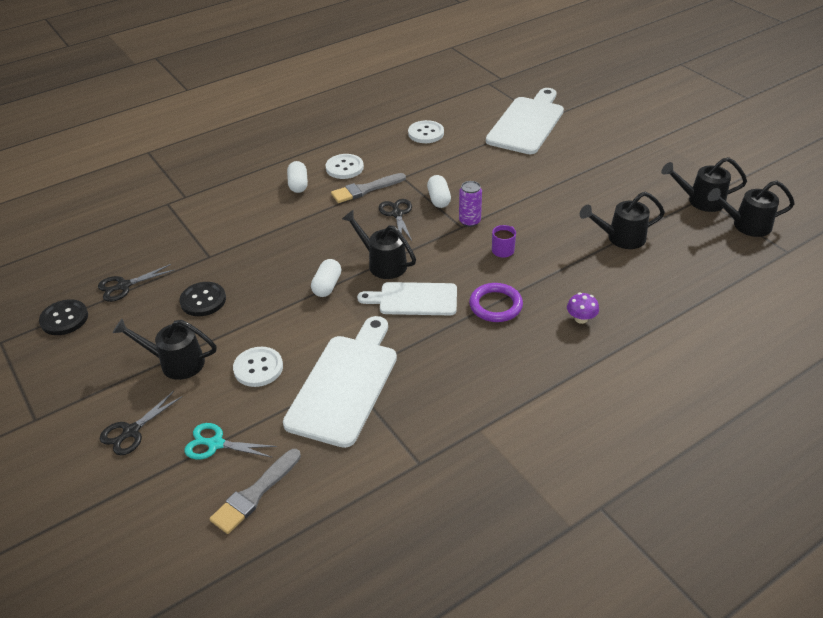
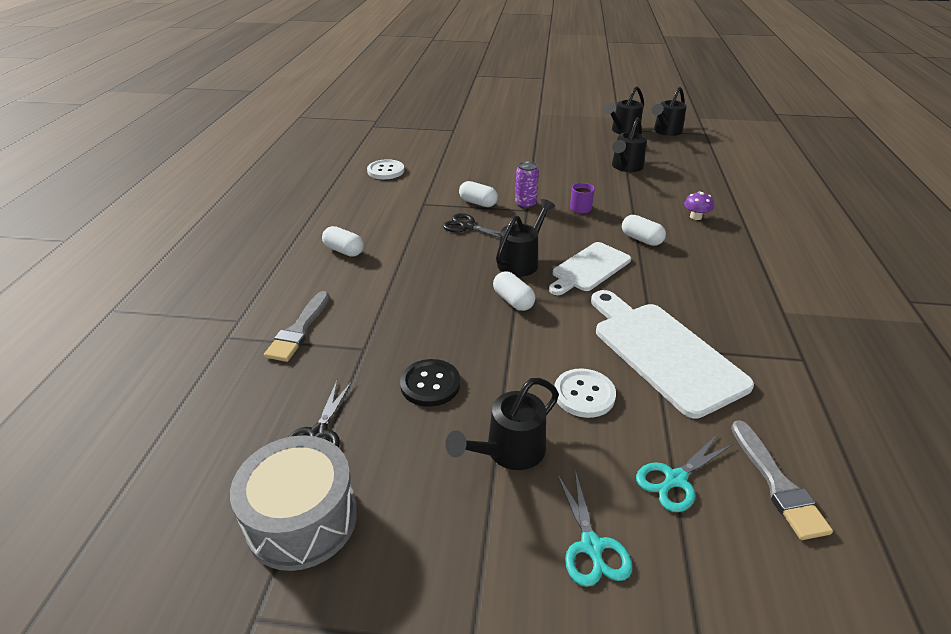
camera: 50 degrees left, 5 degrees down
black button [39,299,88,335] -> grey drum [230,435,358,571]
black scissors [100,391,183,455] -> turquoise scissors [557,470,632,587]
white button [326,154,364,179] -> none
grey brush [331,173,406,203] -> grey brush moved to [264,291,330,362]
black watering can [342,210,416,279] -> black watering can turned 135 degrees clockwise [496,199,555,277]
purple ring [469,283,523,322] -> white capsule [622,215,666,246]
white cutting board [486,88,564,154] -> none

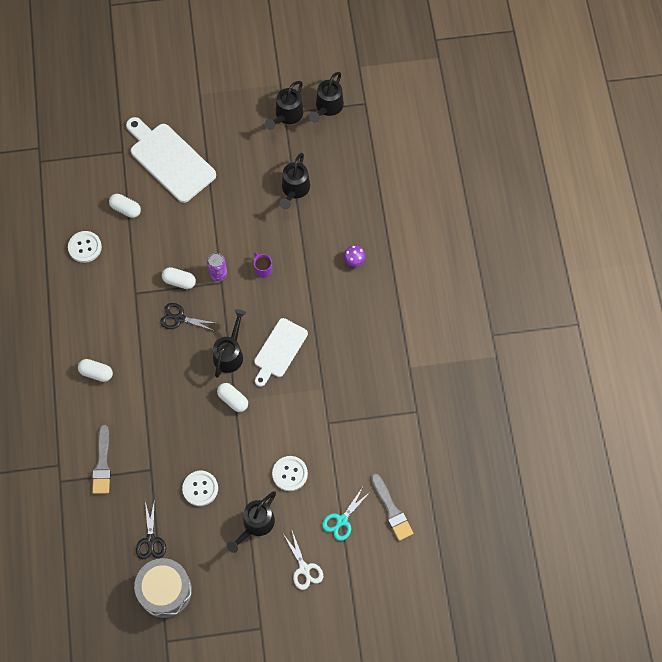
camera: 15 degrees left, 30 degrees up
black button [400,359,460,407] -> white button [182,471,218,506]
turquoise scissors [557,470,632,587] -> white scissors [283,531,323,590]
white cutting board [591,290,754,419] -> white cutting board moved to [126,117,216,203]
white capsule [622,215,666,246] -> white capsule moved to [109,194,141,218]

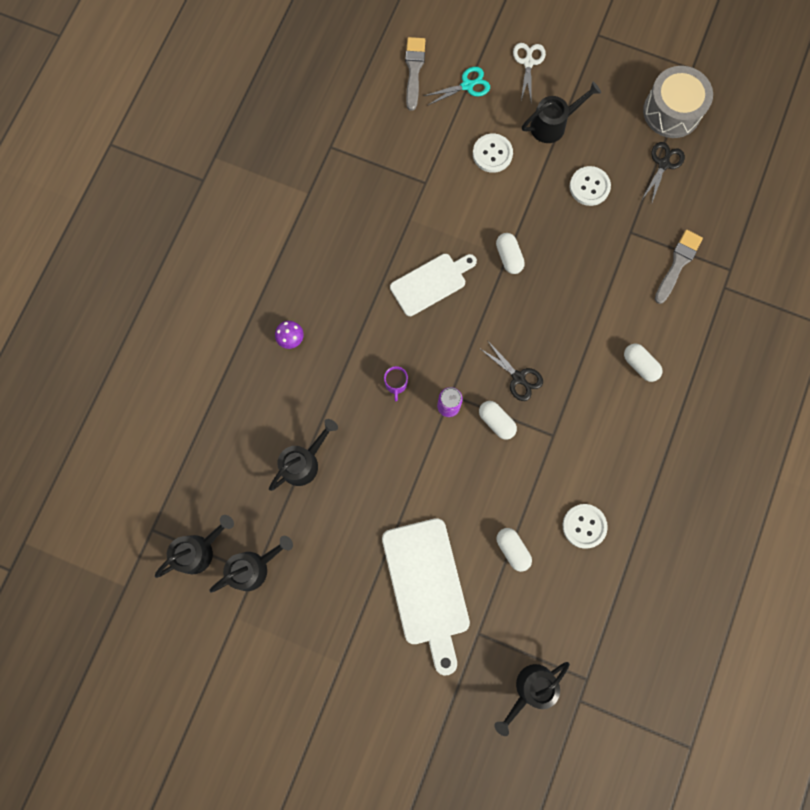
camera: 150 degrees left, 10 degrees up
black watering can [213,309,246,378] -> black watering can moved to [494,662,570,736]

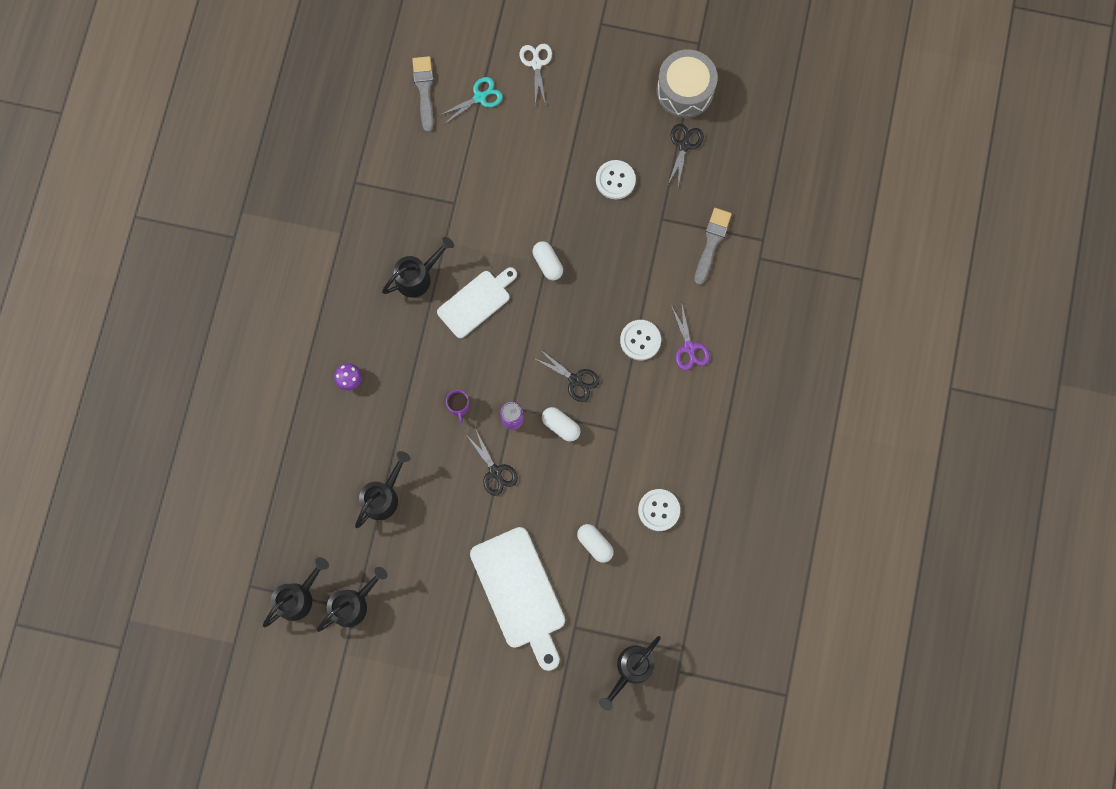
camera: 10 degrees left, 0 degrees up
white button [473,134,513,173] -> white button moved to [620,320,661,360]
black watering can [522,82,601,143] -> black watering can moved to [382,237,454,298]
white capsule [624,344,662,382] -> purple scissors [671,305,710,370]
none -> black scissors [467,431,518,496]

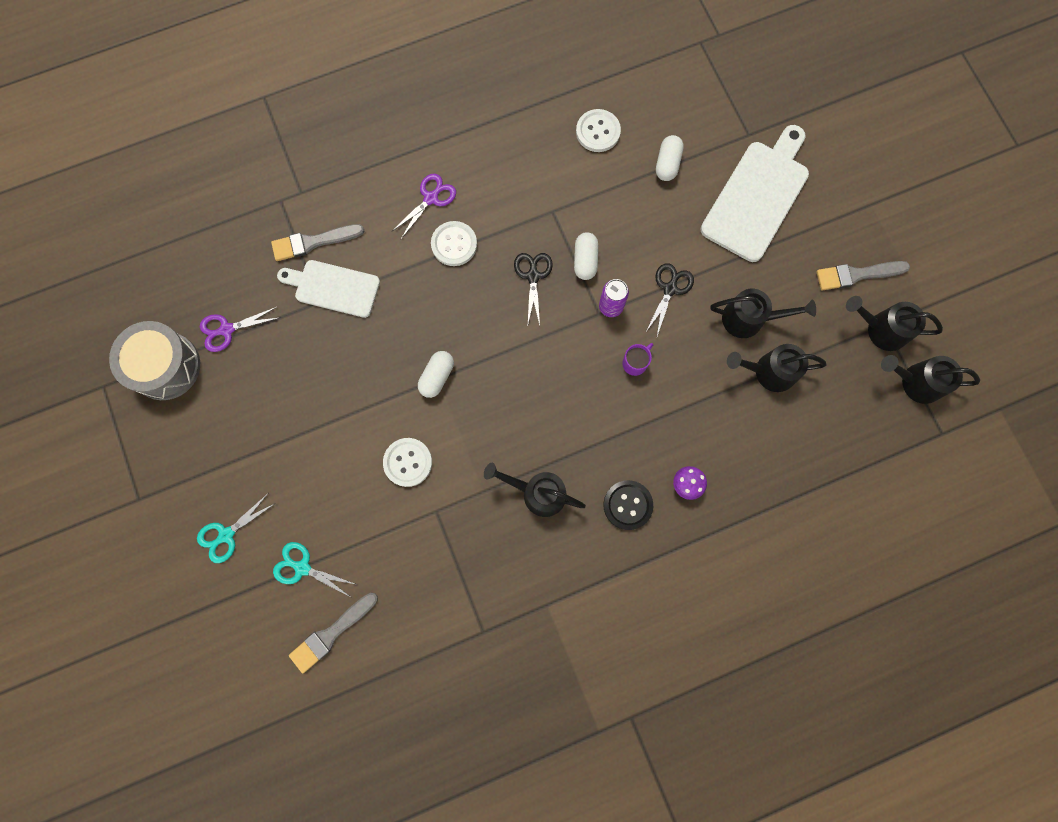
camera: 125 degrees left, 0 degrees up
white cutting board [437,267,517,338] -> white cutting board moved to [277,260,380,318]
white scissors [520,44,552,105] -> turquoise scissors [197,494,276,563]
white button [596,160,636,200] -> white button moved to [383,438,432,487]
black watering can [599,636,661,711] -> black watering can moved to [711,289,816,338]
black scissors [668,124,704,186] -> purple scissors [200,307,278,352]
none -> black button [603,480,653,530]
none -> grey brush [816,261,910,290]

